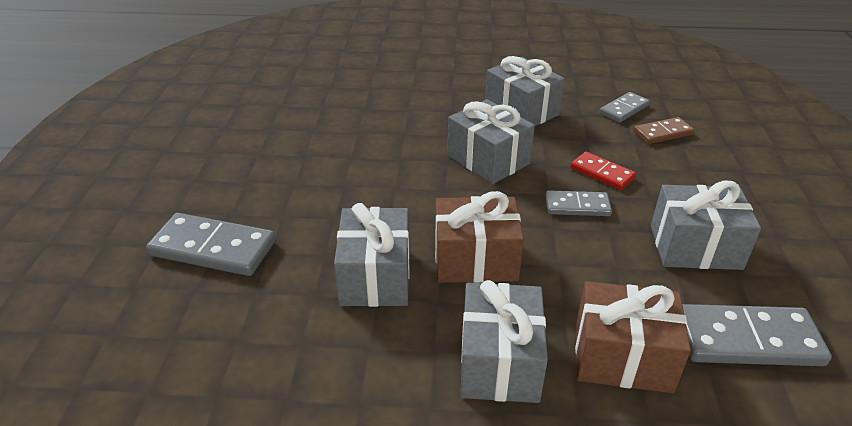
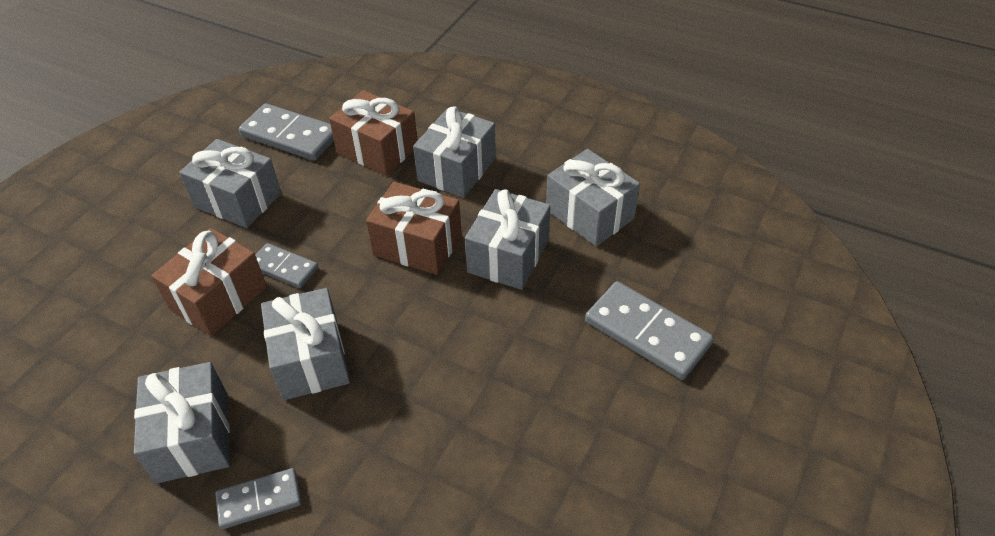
camera: 155 degrees left, 10 degrees up
red domino [570,152,636,190] -> brown gift [151,228,267,336]
grey domino [599,92,650,123] -> grey domino moved to [215,468,301,529]
brown domino [634,117,694,144] -> none
none -> grey gift [546,149,640,246]

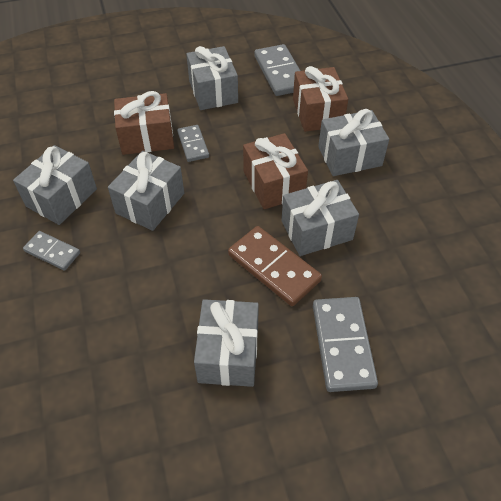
camera: 45 degrees right, 5 degrees up
grey gift [546,149,640,246] -> grey gift moved to [194,299,259,387]
none -> brown domino [228,226,322,306]

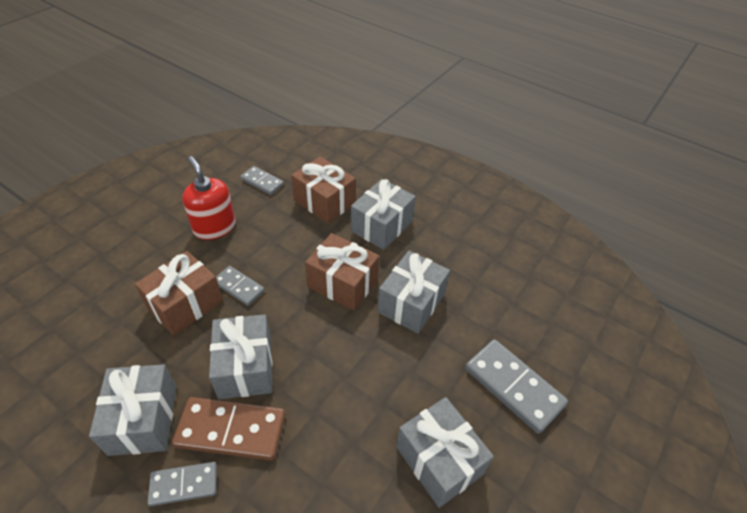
camera: 40 degrees left, 5 degrees down
grey gift [186,46,238,110] -> red soap dispenser [182,156,236,240]
brown domino [228,226,322,306] -> brown domino moved to [172,397,286,461]
grey domino [254,44,300,96] -> grey domino [240,166,284,195], size x0.59

